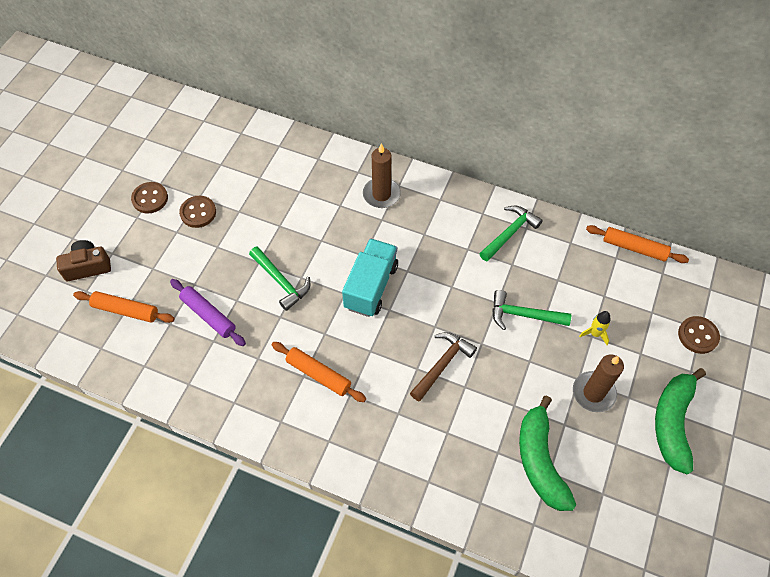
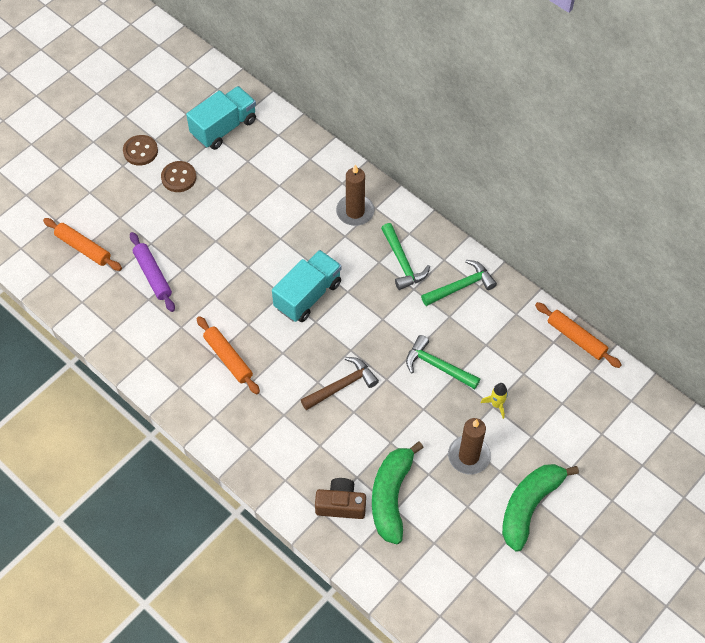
camera: 20 degrees right, 0 degrees up
brown camera [56,240,111,281] -> brown camera moved to [315,478,366,519]
green hammer [249,246,310,311] -> green hammer moved to [381,223,430,290]
brown button [678,316,720,354] -> none
none -> turquoise truck [186,86,256,150]

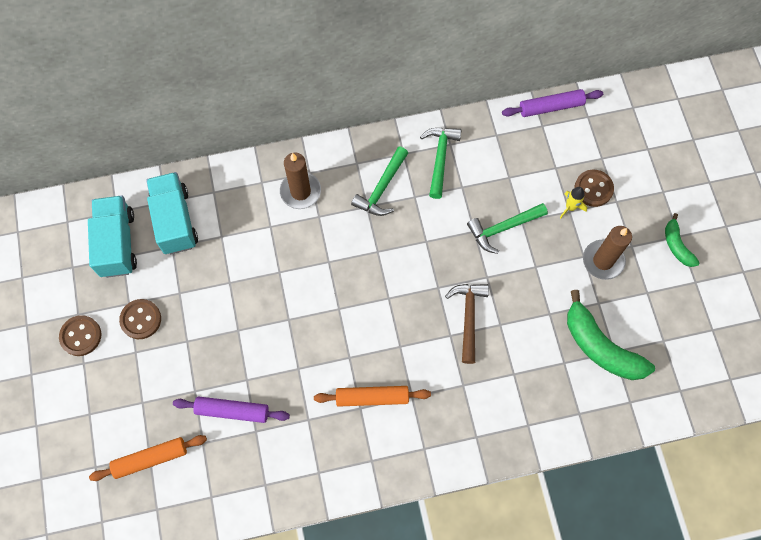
camera: 55 degrees left, 10 degrees up
turquoise truck [272,250,342,322] -> turquoise truck moved to [146,172,198,254]
brown camera [315,478,366,519] -> none
green hammer [381,223,430,290] -> green hammer turned 105 degrees clockwise [351,147,408,216]
green banana [502,464,579,552] -> green banana [665,213,700,267], size x0.54
orange rolling pin [535,302,622,368] -> purple rolling pin [502,89,603,117]
none -> brown button [574,170,614,207]

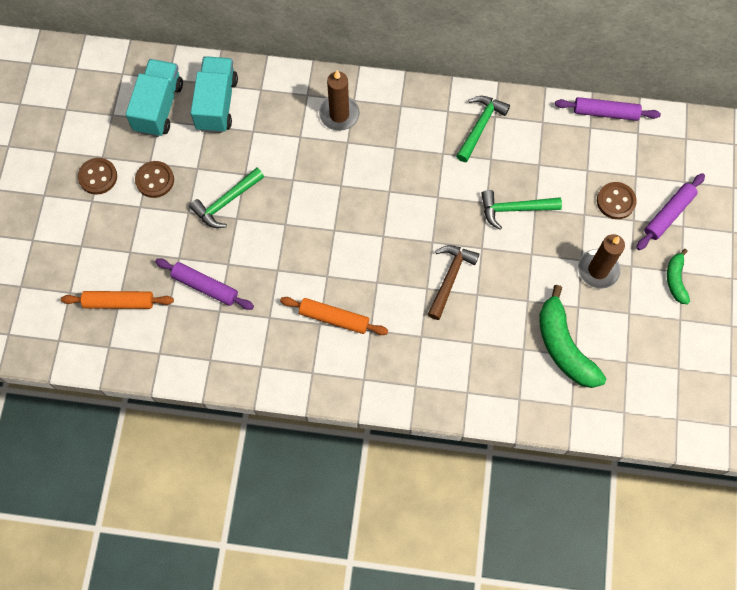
camera: 20 degrees right, 0 degrees up
green hammer [351,147,408,216] -> green hammer moved to [189,168,264,228]
yellow rocket [560,187,587,219] -> none
none -> purple rolling pin [636,173,705,250]

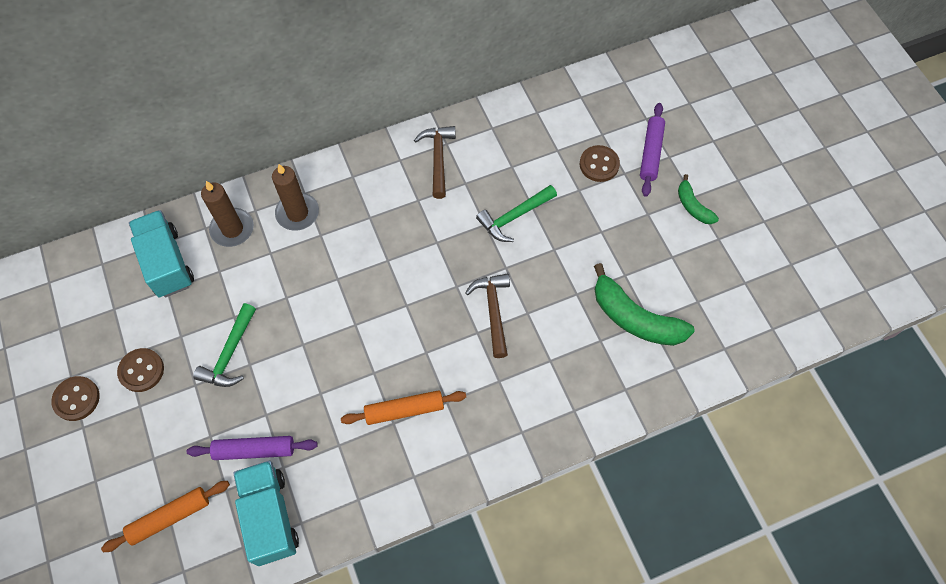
camera: 30 degrees left, 5 degrees down
turquoise truck [126,59,183,137] -> turquoise truck moved to [233,461,299,566]
green hammer [456,96,510,162] -> brown hammer [414,126,456,199]
purple rolling pin [555,97,661,121] -> none
brown candle [578,234,625,289] -> brown candle moved to [201,181,254,247]

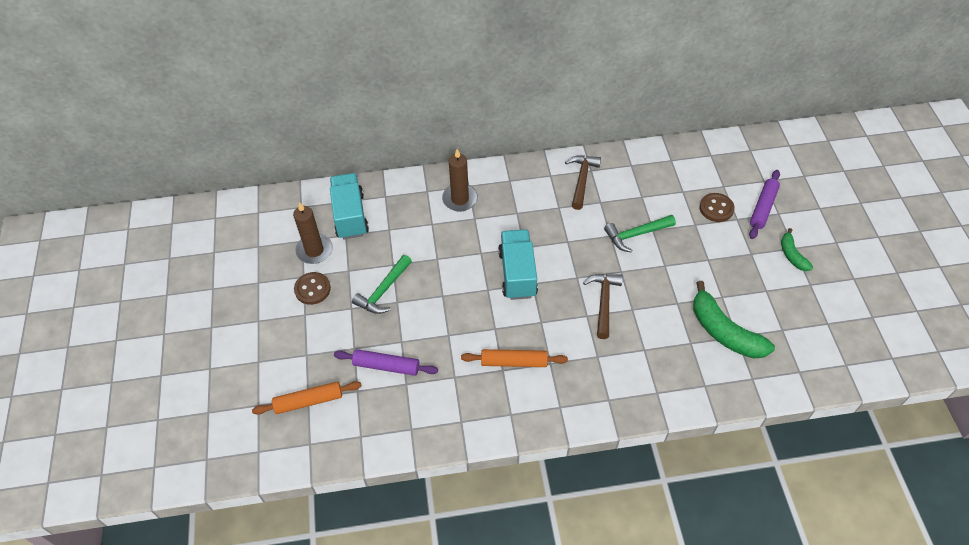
camera: 15 degrees right, 10 degrees down
brown button [51,376,100,421] -> none
brown candle [201,181,254,247] -> brown candle moved to [293,202,333,264]
turquoise truck [233,461,299,566] -> turquoise truck moved to [498,229,538,300]

